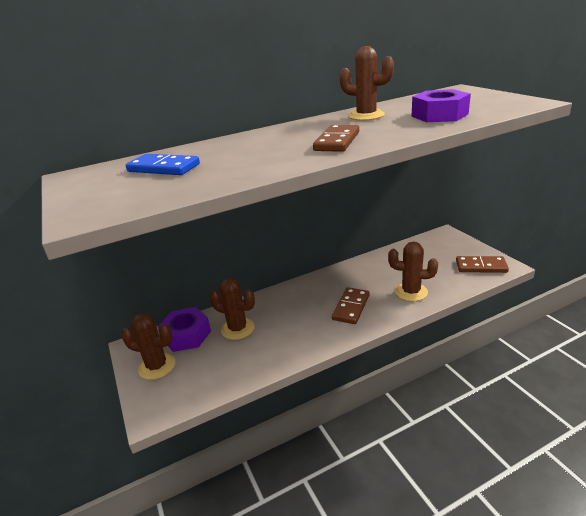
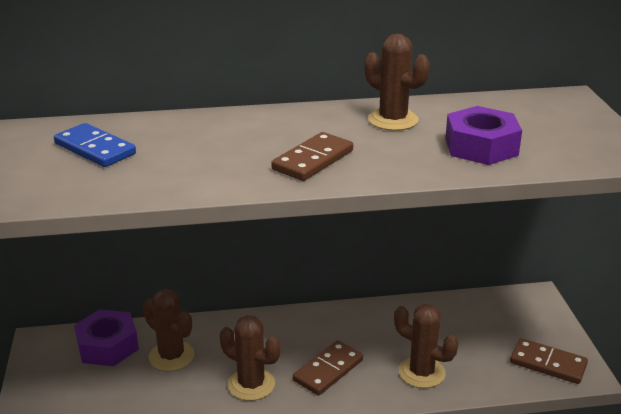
camera: 15 degrees right, 0 degrees up
brown cactus [121,313,175,380] -> brown cactus moved to [220,315,280,401]

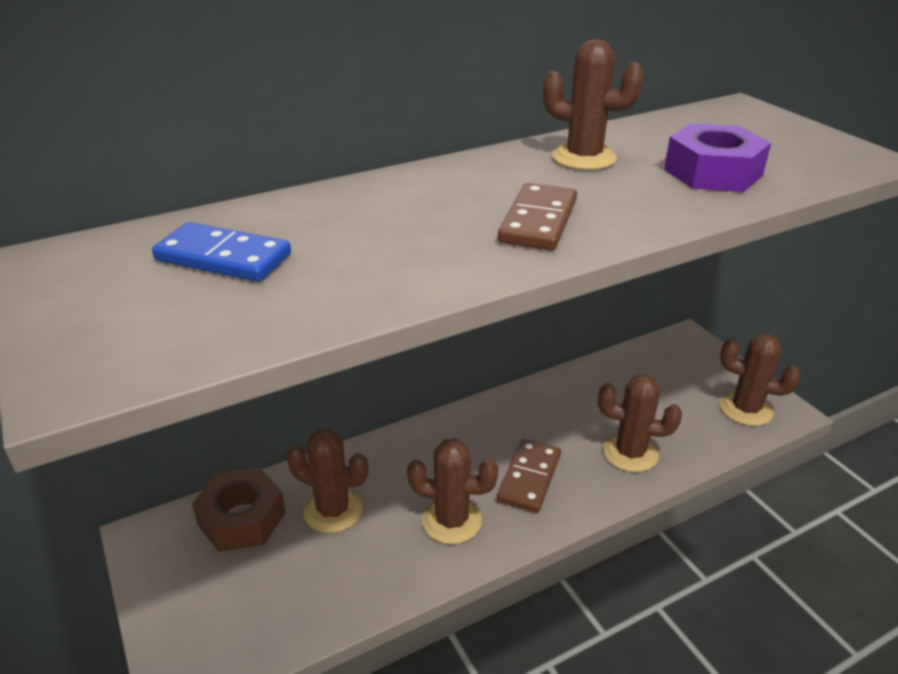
camera: 20 degrees left, 5 degrees up
purple nut [74,309,139,366] -> brown nut [192,467,286,552]
brown domino [510,338,588,384] -> brown cactus [720,334,801,426]

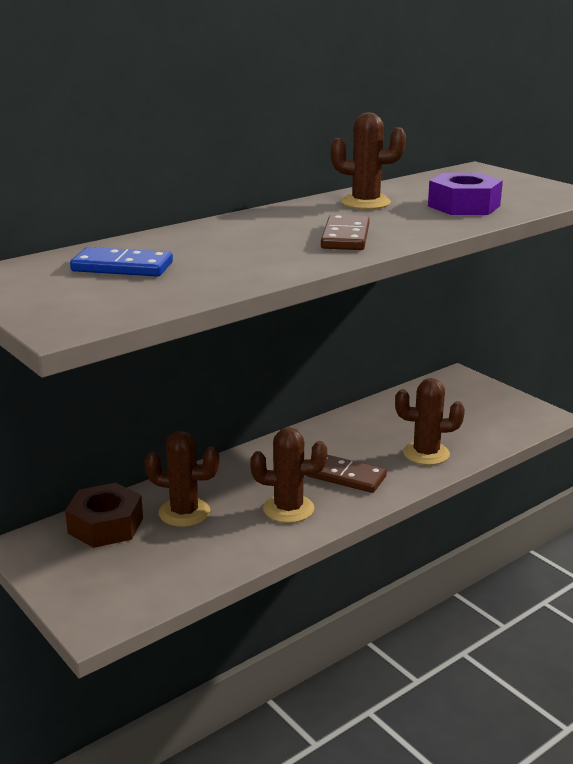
camera: 10 degrees left, 10 degrees down
brown domino [497,439,561,513] -> brown domino turned 75 degrees counterclockwise [306,455,387,493]
brown cactus [720,334,801,426] -> none

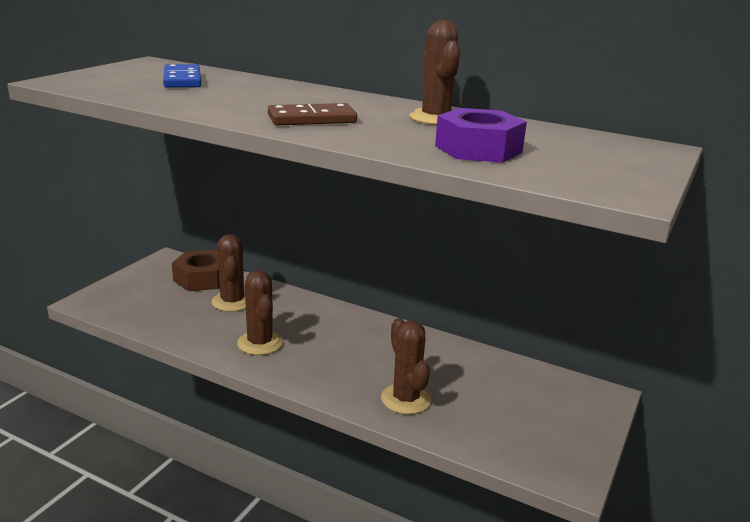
camera: 65 degrees right, 0 degrees up
brown domino [306,455,387,493] -> none

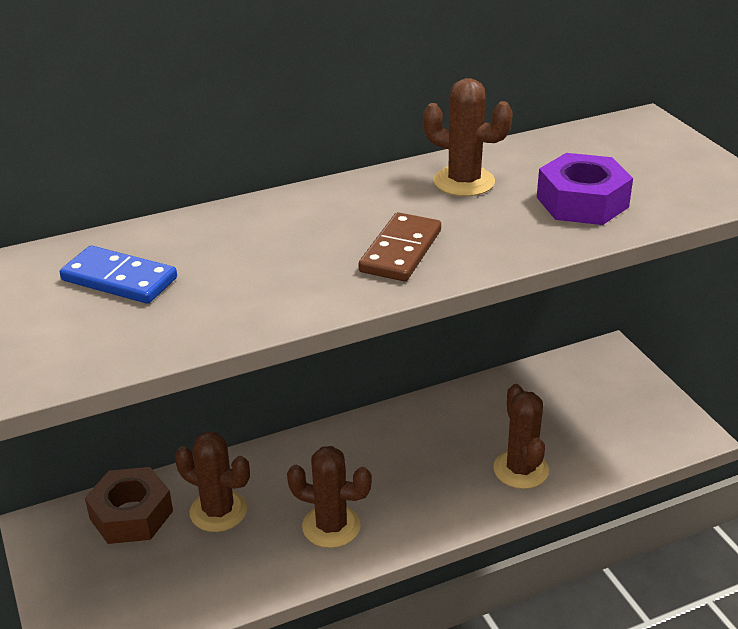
camera: 50 degrees left, 10 degrees up
brown cactus [381,318,431,414] -> brown cactus turned 60 degrees clockwise [493,384,549,489]

